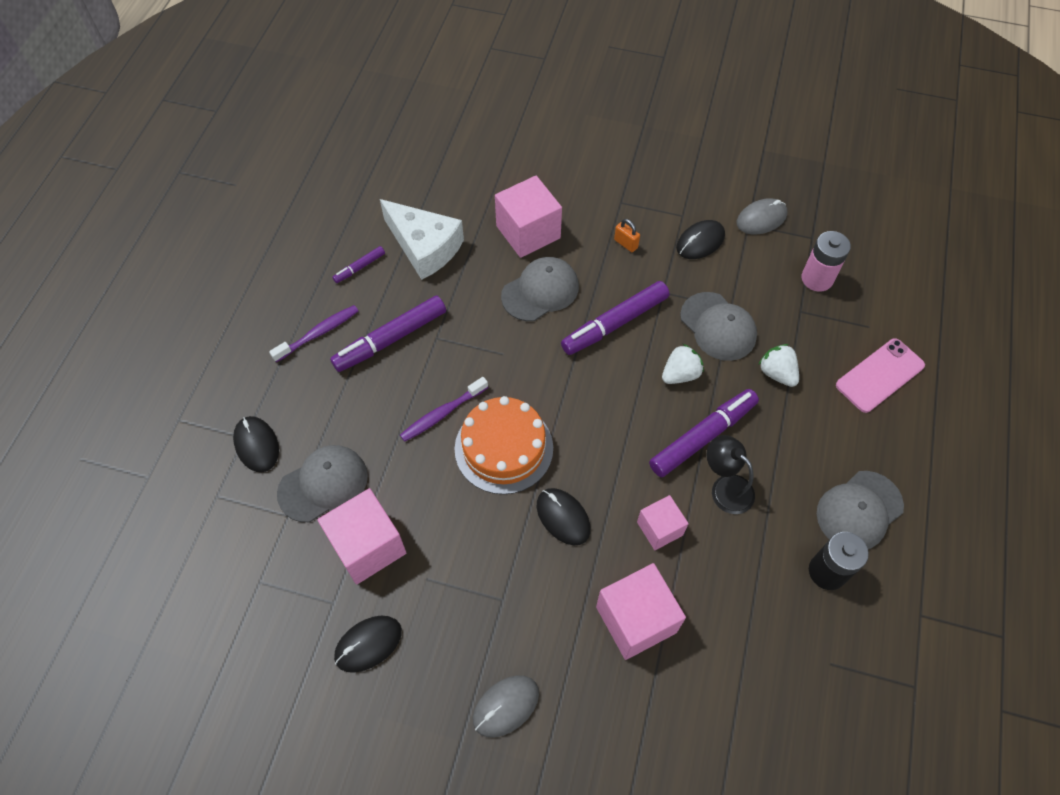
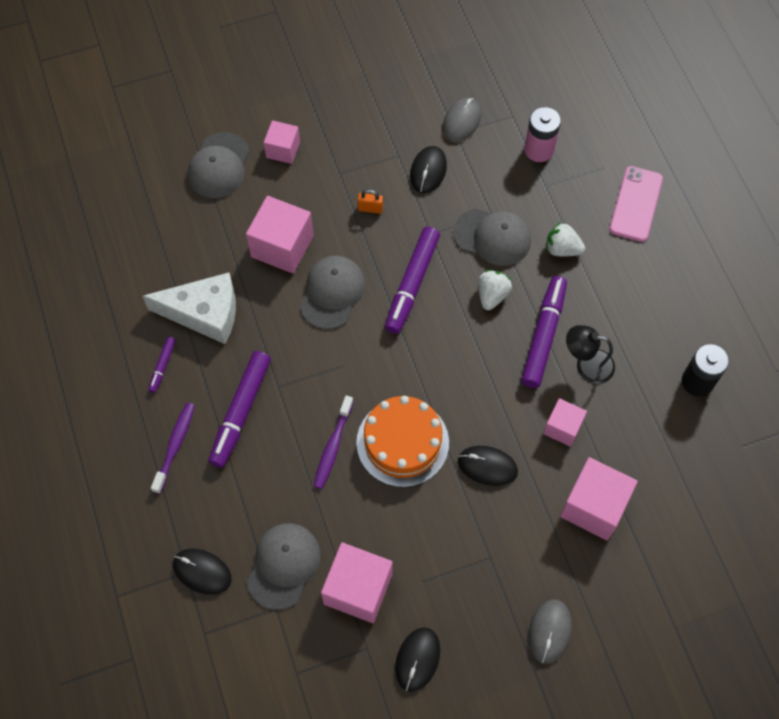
camera: 35 degrees left, 5 degrees up
grey cap [817,471,904,549] -> grey cap moved to [188,132,250,198]
none -> pink cube [264,120,300,164]

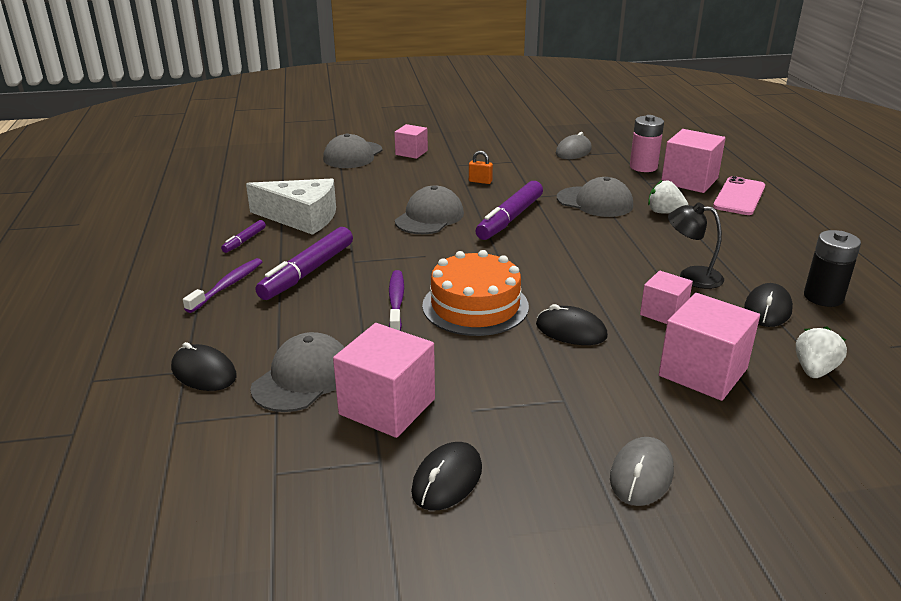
camera: 10 degrees right, 35 degrees down
pink cube [246,196,314,274] -> pink cube moved to [661,129,726,193]
purple toothbrush [314,396,353,489] -> purple toothbrush turned 150 degrees clockwise [389,270,404,331]
black mouse [410,146,447,193] -> black mouse moved to [744,283,793,327]
white strawberry [478,270,512,310] -> white strawberry moved to [796,326,847,378]
purple marker [521,276,567,388] -> none

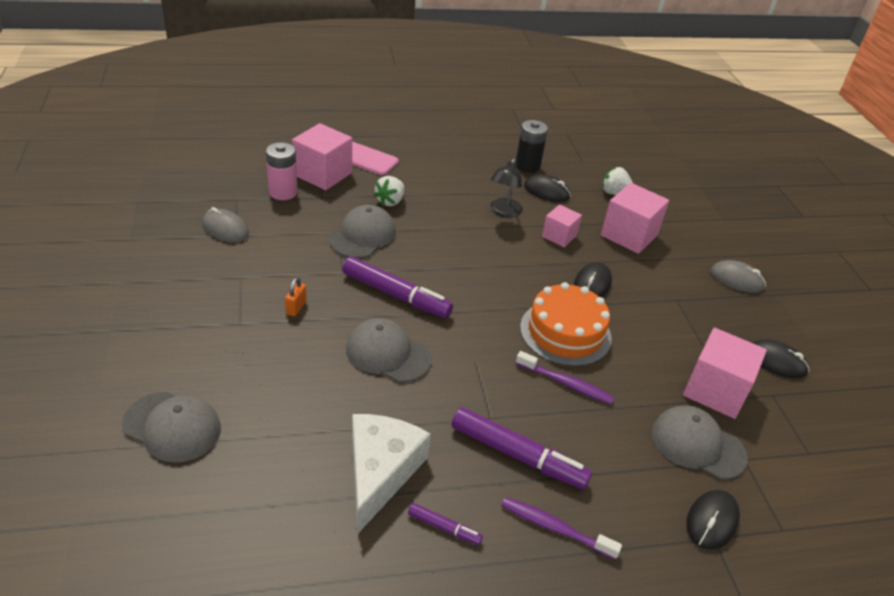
camera: 95 degrees left, 10 degrees up
purple toothbrush [389,270,404,331] -> purple toothbrush turned 150 degrees counterclockwise [516,351,614,404]
pink cube [394,124,428,159] -> none

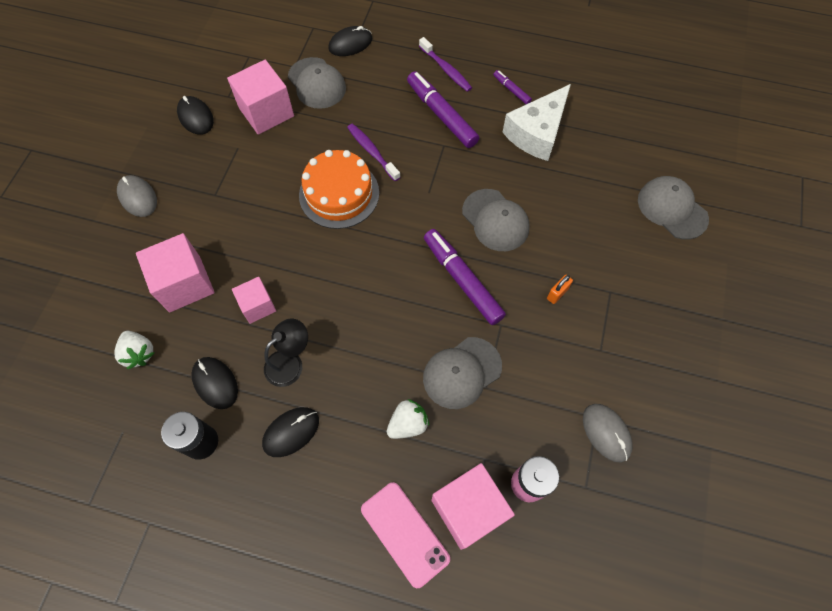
camera: 150 degrees left, 25 degrees up
black mouse [574,262,612,297] -> black mouse moved to [262,407,319,457]

